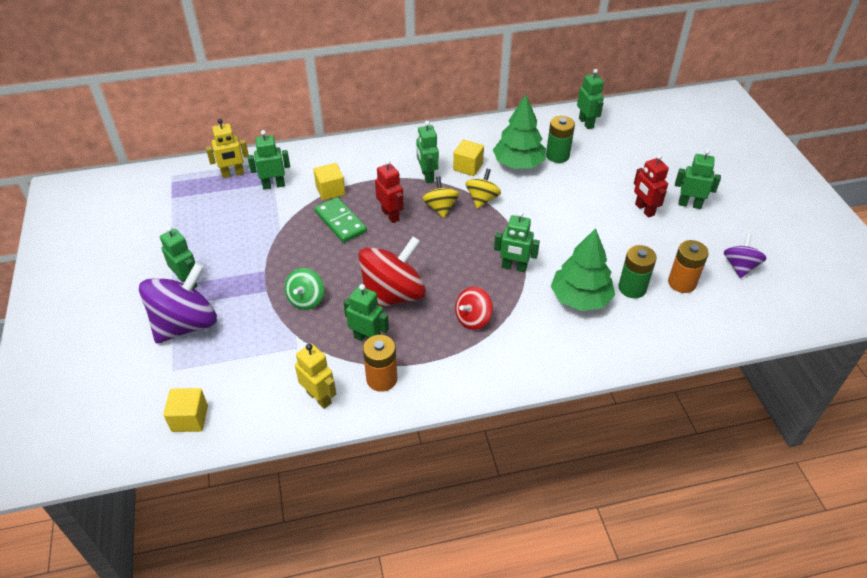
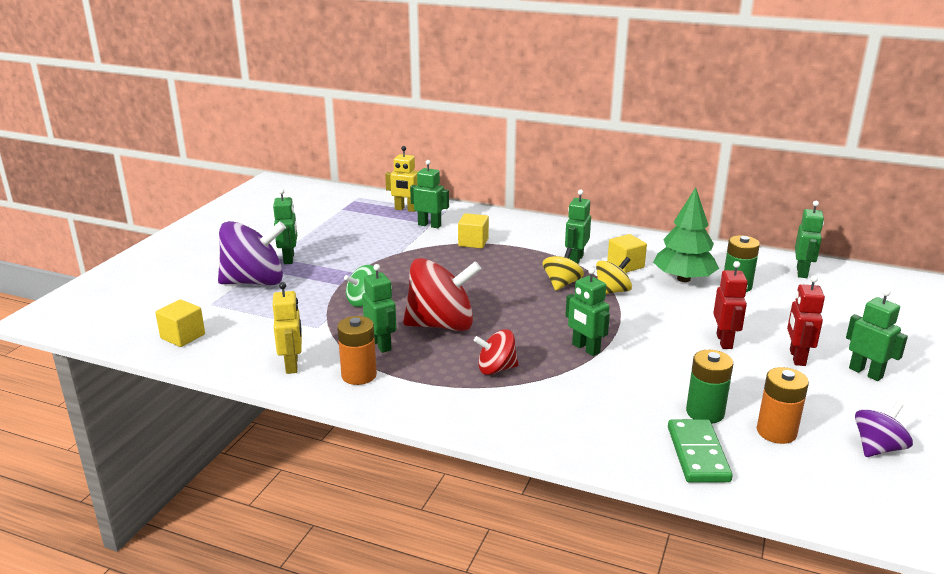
camera: 35 degrees right, 20 degrees down
green domino [314,197,367,243] -> green domino moved to [668,419,733,483]
red robot [375,160,404,223] -> red robot moved to [713,261,748,349]
green tree [551,228,615,311] -> none

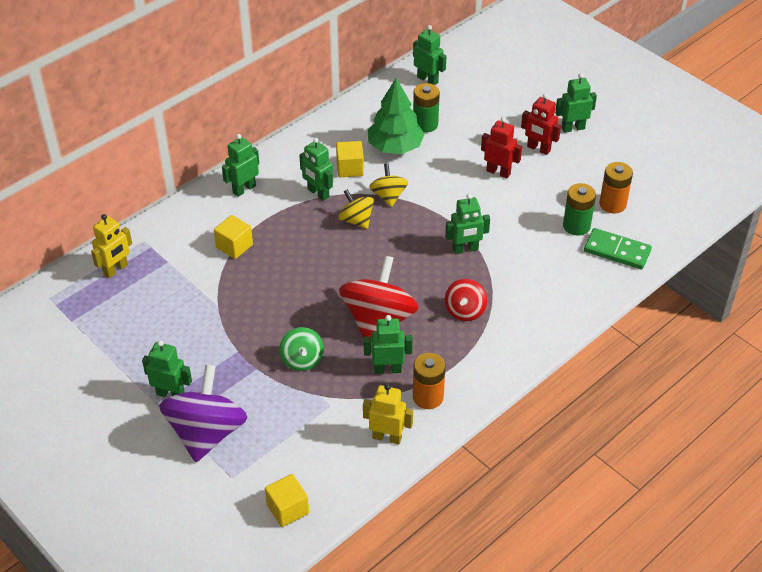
camera: 65 degrees left, 20 degrees up
green robot [410,160,449,228] -> green robot moved to [222,134,259,197]
purple spinning top [855,402,913,457] -> none

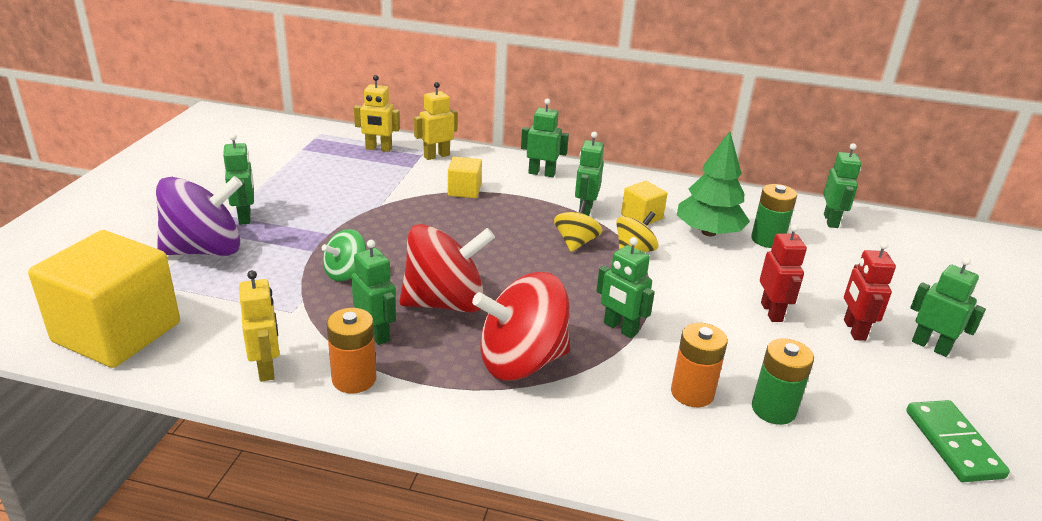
camera: 55 degrees right, 15 degrees down
yellow cube [265,474,309,527] -> yellow cube [28,230,180,368], size x2.16
red spinning top [445,279,487,321] -> red spinning top [472,272,570,380], size x1.87
green domino [584,228,652,269] -> green domino moved to [906,400,1010,482]
orange battery [599,162,633,214] -> orange battery moved to [671,323,728,407]
none -> yellow robot [414,82,458,160]

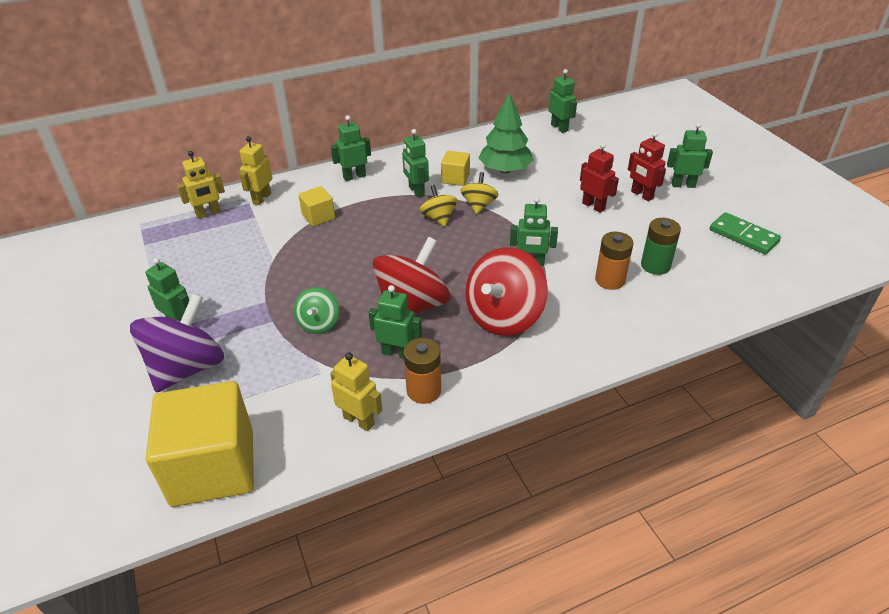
camera: 35 degrees left, 10 degrees up
green battery [751,184,797,248] -> none

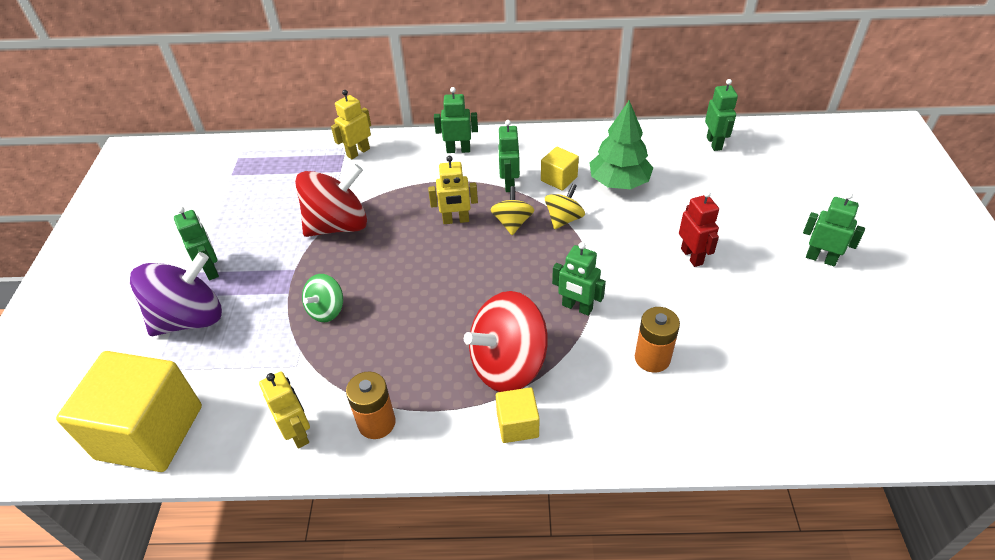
camera: 25 degrees right, 5 degrees up
yellow robot [177,151,225,219] -> yellow robot moved to [428,156,478,224]
yellow cube [298,186,335,226] -> yellow cube moved to [496,387,540,443]
green robot [369,285,422,359] -> none
red spinning top [373,237,451,314] -> red spinning top moved to [295,164,367,237]
red robot [628,132,666,201] -> none
green battery [641,218,681,275] -> none
green domino [710,212,781,255] -> none

